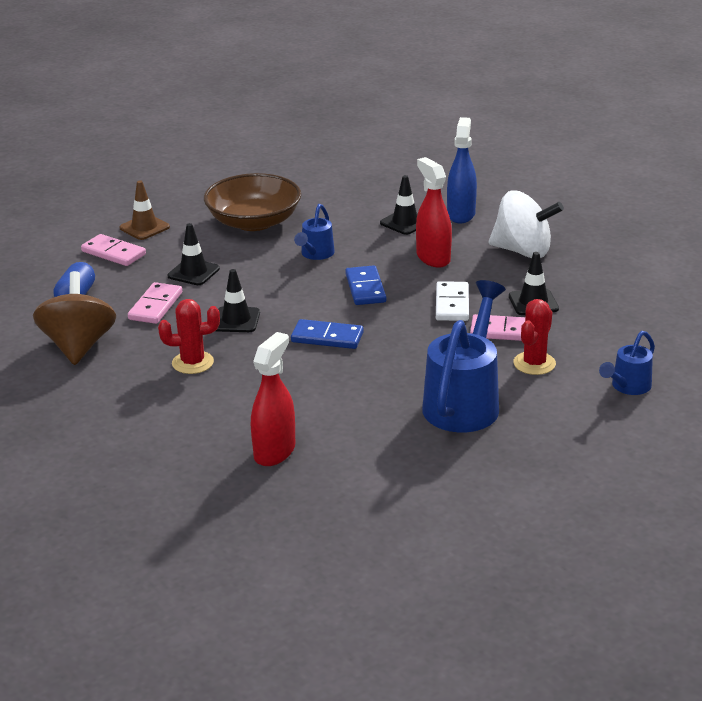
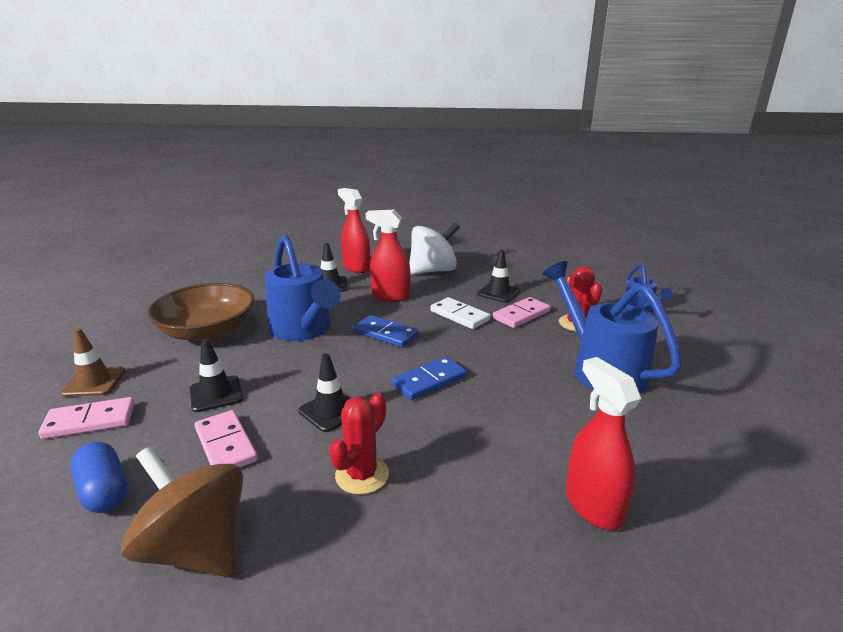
camera: 50 degrees left, 5 degrees down
blue watering can [294,204,335,260] -> blue watering can [265,234,341,341], size x1.92
blue spray bottle [447,117,477,224] -> red spray bottle [338,188,370,273]

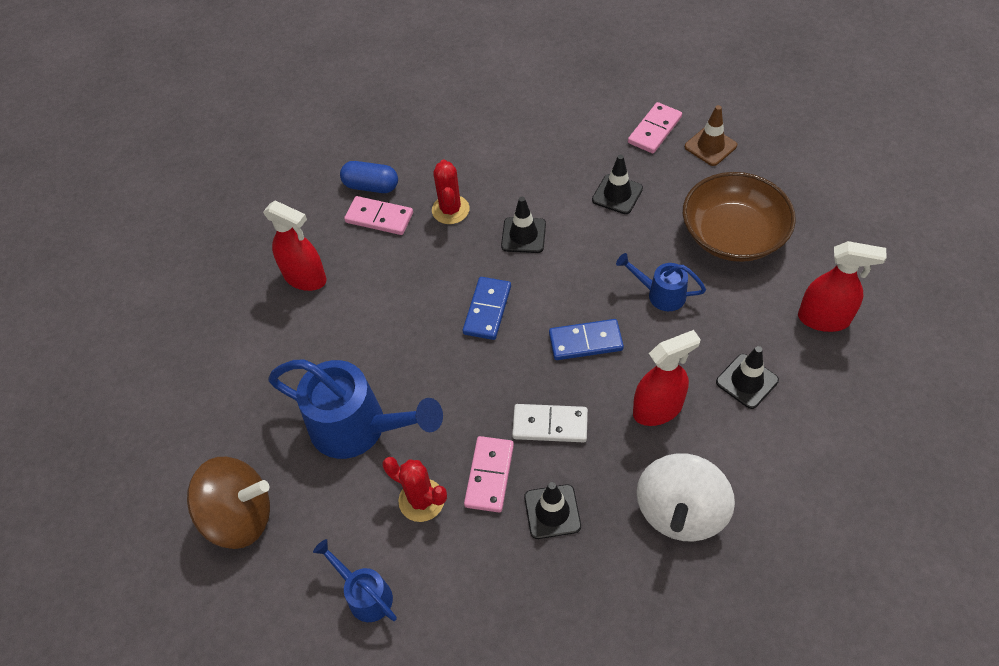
camera: 145 degrees right, 30 degrees up
blue capsule [70,442,128,513] -> blue capsule moved to [340,161,398,193]
brown spinning top [121,446,243,577] -> brown spinning top moved to [187,457,270,549]
pink domino [195,410,258,467] -> pink domino moved to [344,196,413,235]
blue watering can [265,234,341,341] -> blue watering can [616,253,706,311], size x0.52
red spray bottle [338,188,370,273] -> red spray bottle moved to [798,241,887,332]

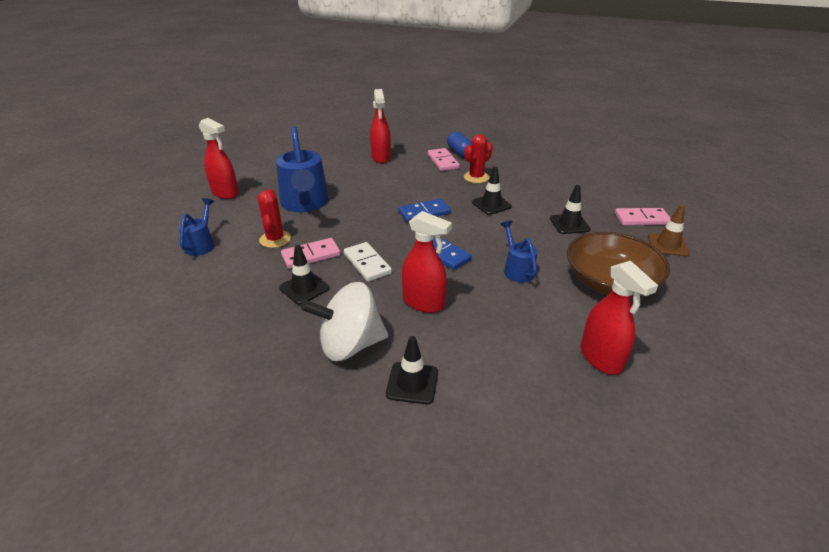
camera: 50 degrees right, 20 degrees down
brown spinning top [187,457,270,549] -> red spray bottle [199,118,239,199]
black traffic cone [716,346,779,409] -> black traffic cone moved to [386,336,438,404]

